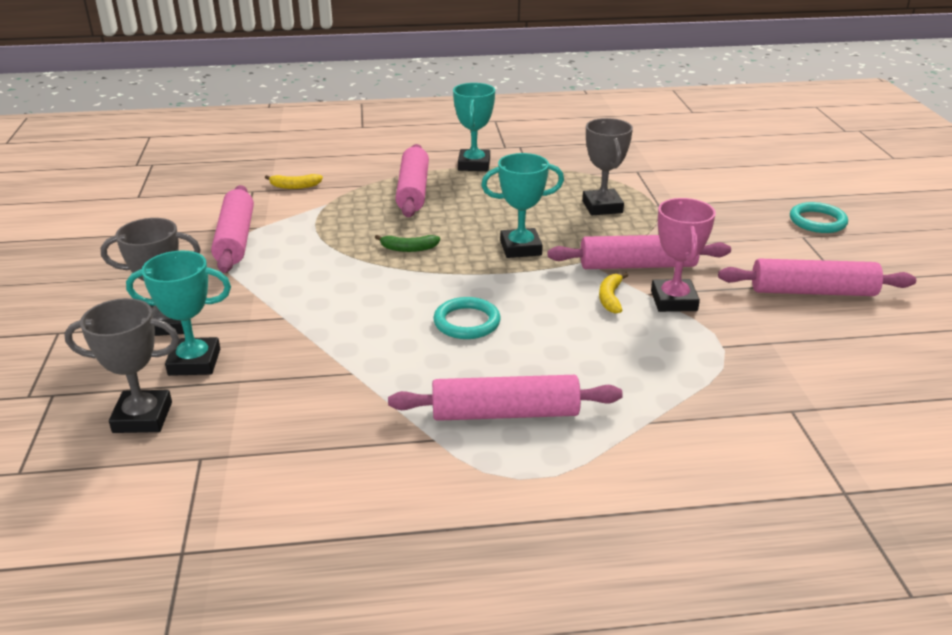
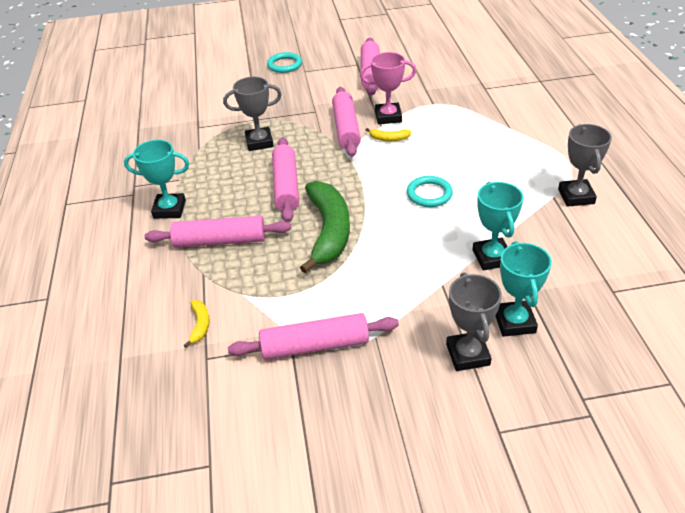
camera: 90 degrees left, 10 degrees up
grey trophy [64,298,179,433] -> grey trophy moved to [558,124,612,207]
green banana [375,235,440,252] -> green banana [300,181,350,274], size x2.42
pink rolling pin [388,375,623,421] -> pink rolling pin moved to [272,137,299,223]
turquoise trophy [481,153,564,258] -> turquoise trophy moved to [472,182,523,270]

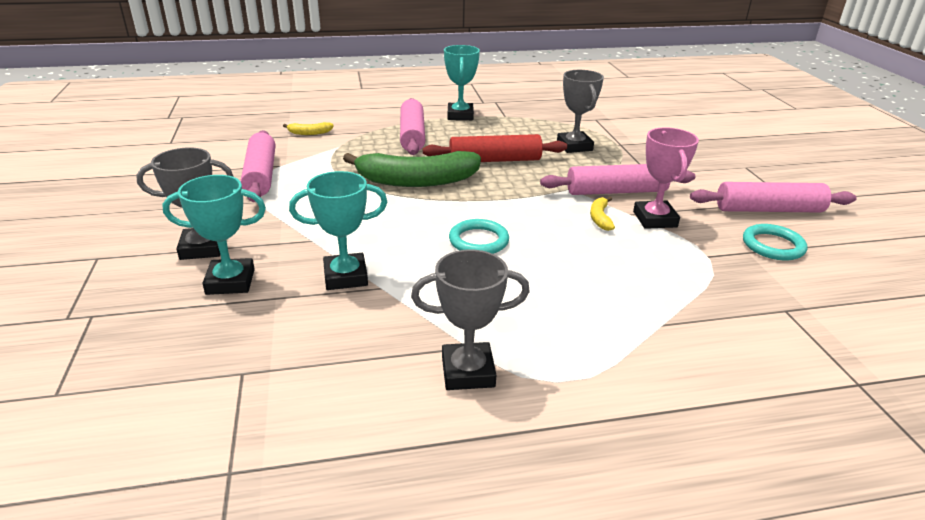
camera: 85 degrees right, 10 degrees down
turquoise ring [267,52,302,73] -> turquoise ring moved to [743,224,807,260]
pink rolling pin [272,137,299,223] -> red rolling pin [423,134,567,162]

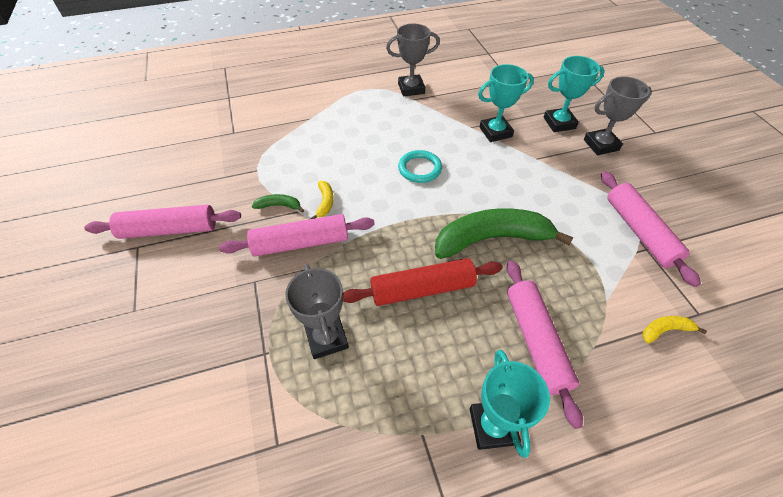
camera: 175 degrees right, 20 degrees up
pink trophy [633,127,699,229] -> green banana [252,194,304,213]
turquoise ring [743,224,807,260] -> none

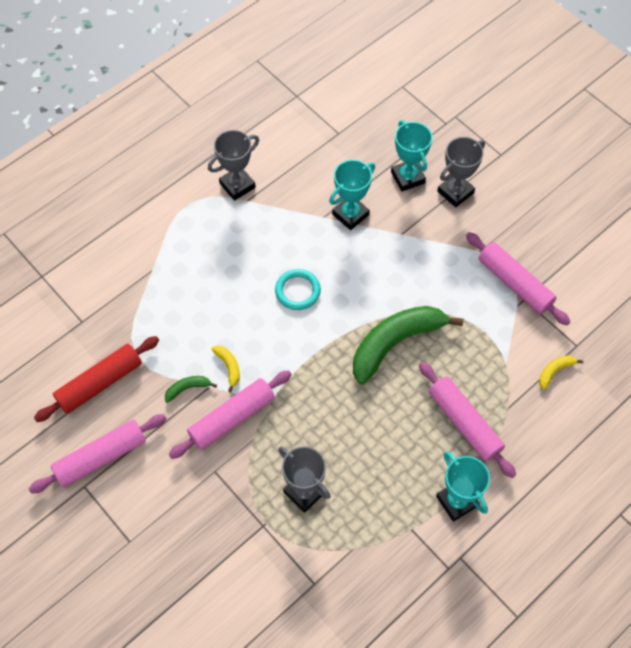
camera: 25 degrees left, 10 degrees up
red rolling pin [343,258,503,306] -> red rolling pin moved to [34,336,159,422]
turquoise trophy [544,56,605,132] -> turquoise trophy turned 75 degrees counterclockwise [391,120,433,192]

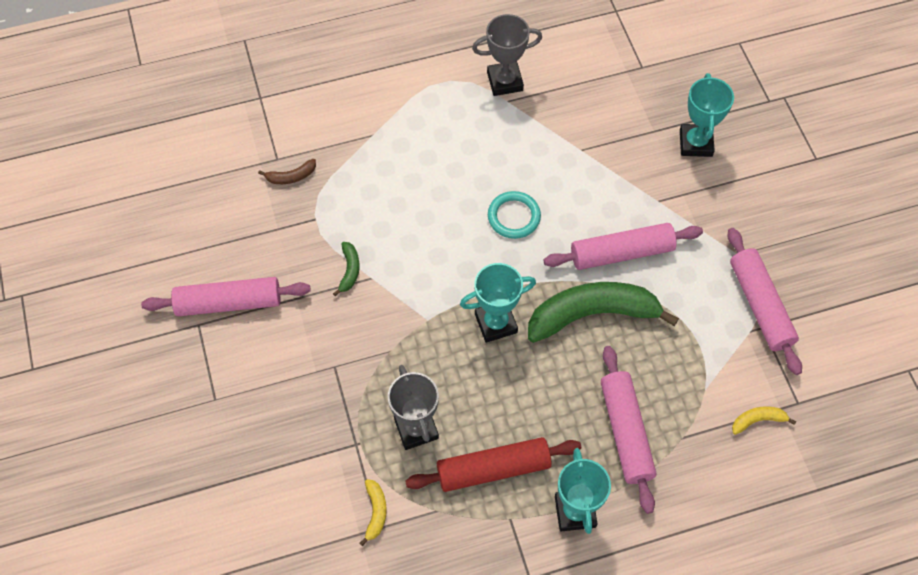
camera: 25 degrees right, 0 degrees up
red rolling pin [34,336,159,422] -> red rolling pin moved to [405,437,581,492]
green banana [165,376,217,403] -> green banana turned 90 degrees clockwise [333,242,360,296]
pink rolling pin [169,370,292,459] -> pink rolling pin moved to [544,223,703,270]
yellow banana [211,345,240,393] -> yellow banana moved to [360,479,387,546]
turquoise trophy [329,160,375,230] -> turquoise trophy moved to [460,263,536,343]
grey trophy [437,137,485,207] -> none
none -> brown banana [258,159,316,184]

